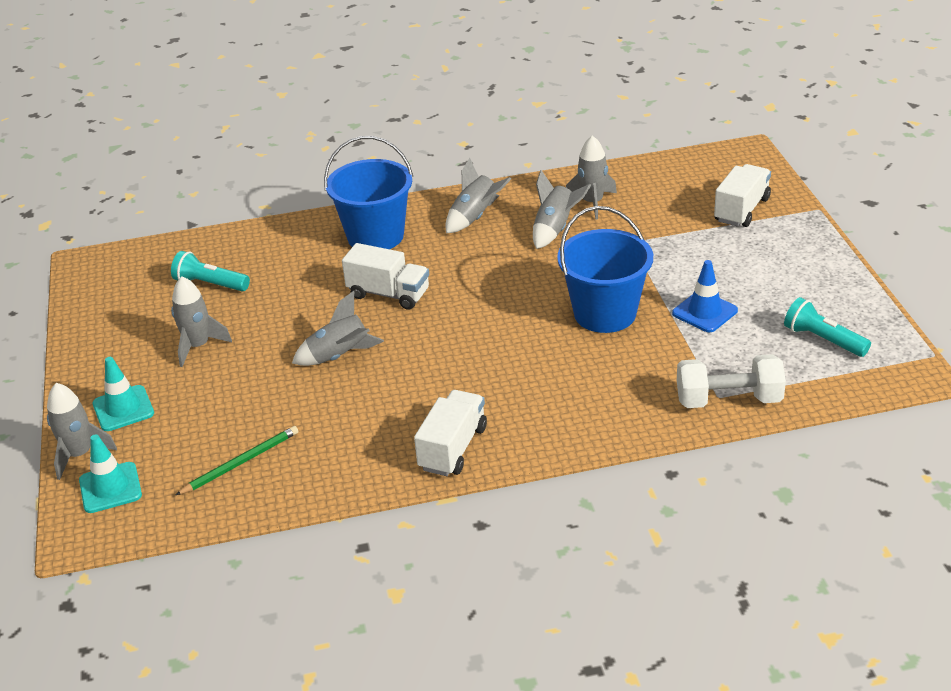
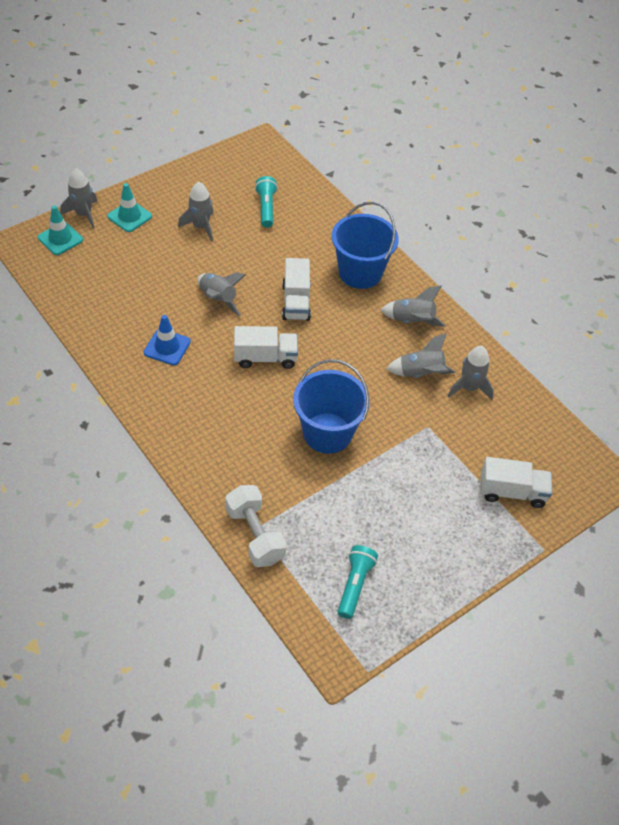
camera: 60 degrees right, 15 degrees up
green pencil [176,426,298,495] -> none
white truck [414,390,487,476] -> white truck moved to [234,326,298,369]
blue traffic cone [672,260,738,332] -> blue traffic cone moved to [144,315,191,365]

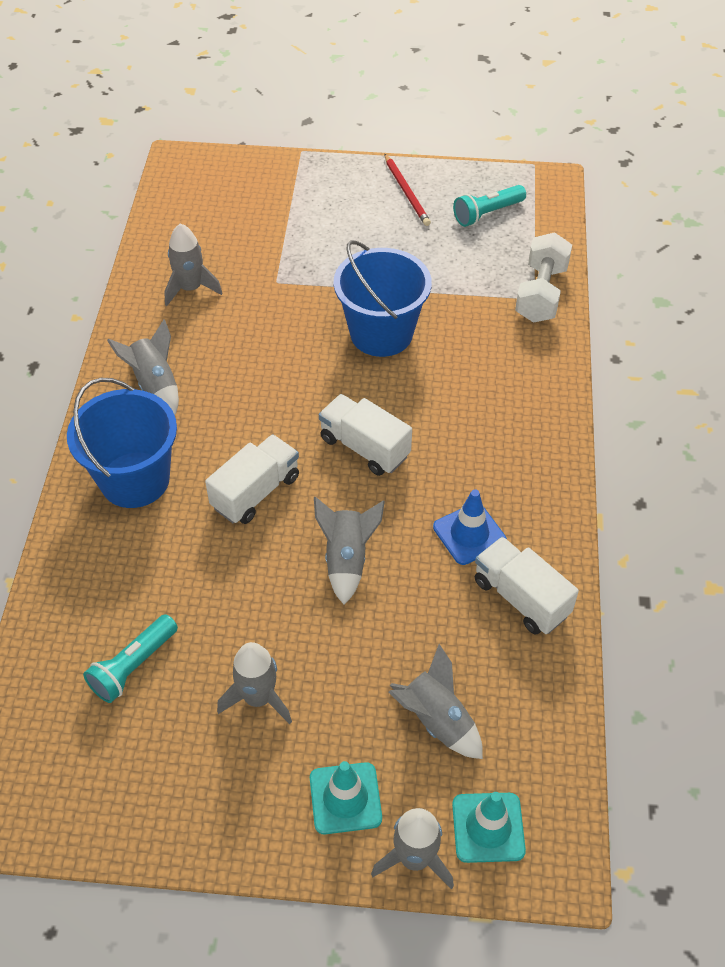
camera: 135 degrees left, 0 degrees up
grey rocket [386,333,456,378] -> grey rocket moved to [389,644,483,759]
white truck [480,457,552,508] -> white truck moved to [475,537,579,634]
none -> red pencil [384,154,431,226]

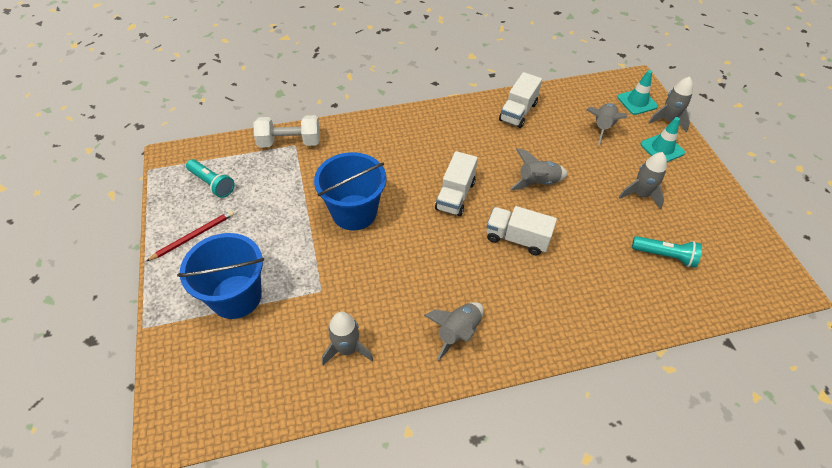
camera: 110 degrees left, 0 degrees up
blue bucket [67,378,177,508] -> blue bucket moved to [177,233,264,319]
blue traffic cone [433,490,507,565] -> none

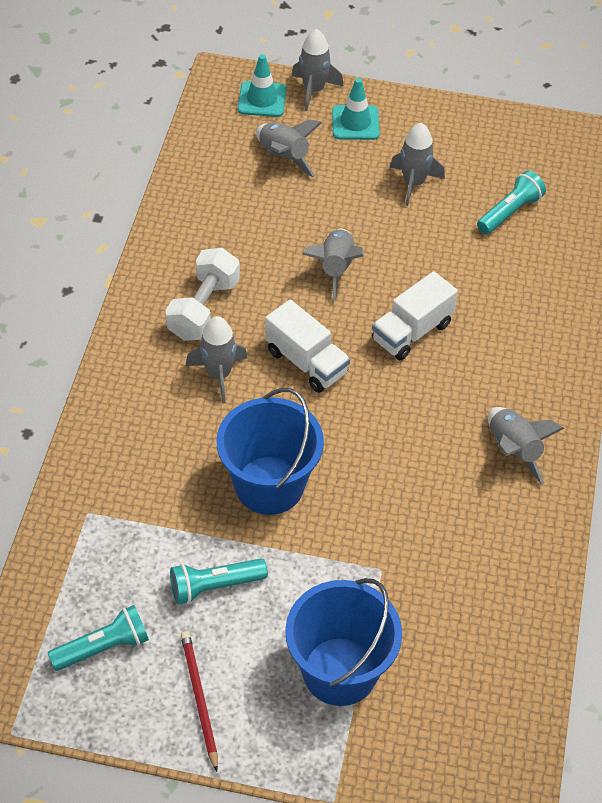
camera: 65 degrees left, 0 degrees up
white dumbbell [254,115,320,148] -> white dumbbell moved to [165,248,240,341]
grey rocket [322,312,373,366] -> grey rocket moved to [186,316,248,403]
white truck [499,72,542,128] -> none
none -> turquoise flashlight [170,558,268,604]

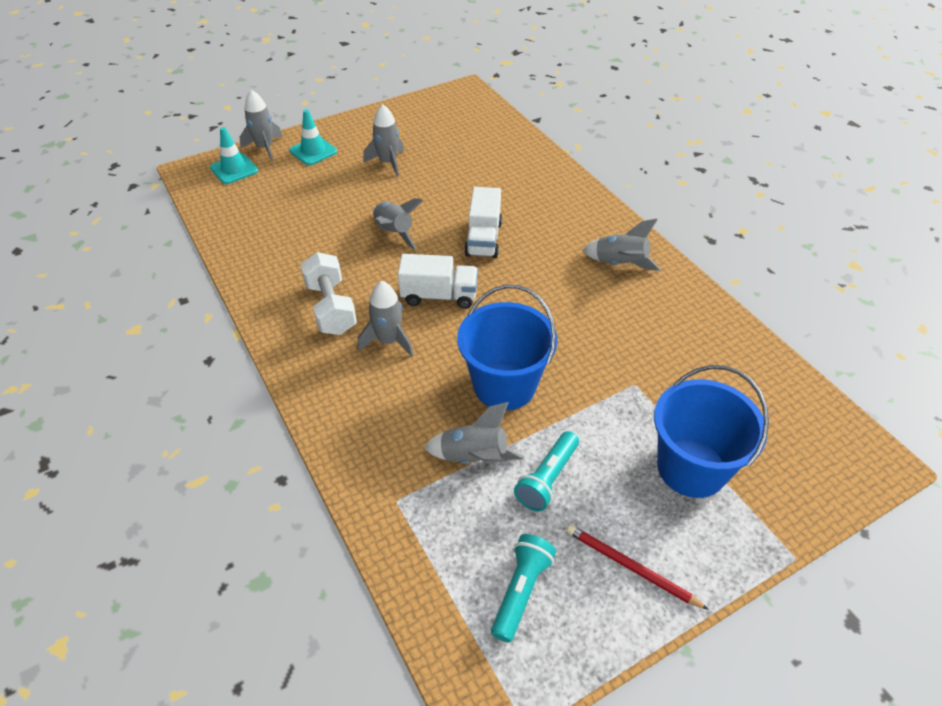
camera: 40 degrees left, 5 degrees down
grey rocket [256,119,322,178] -> grey rocket moved to [424,402,524,464]
turquoise flashlight [477,171,546,234] -> none

